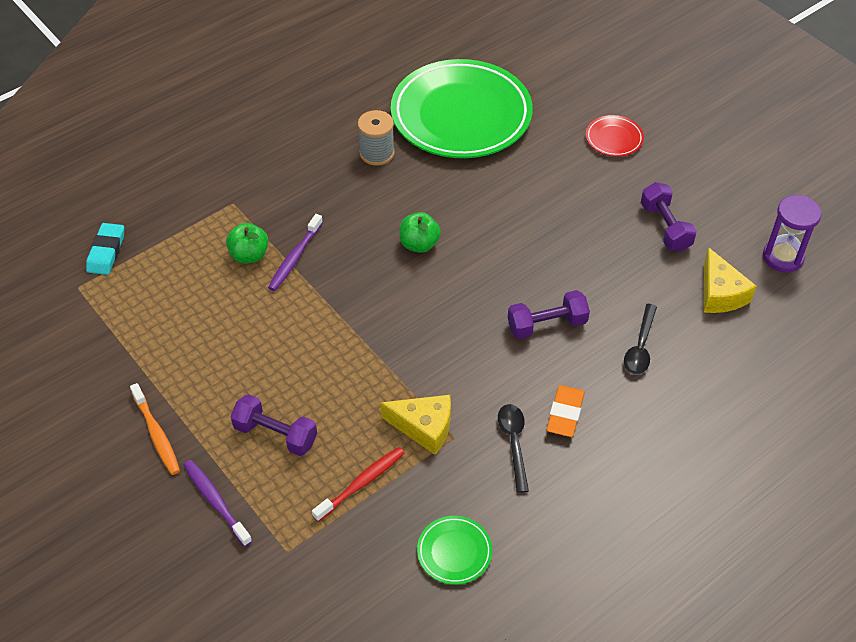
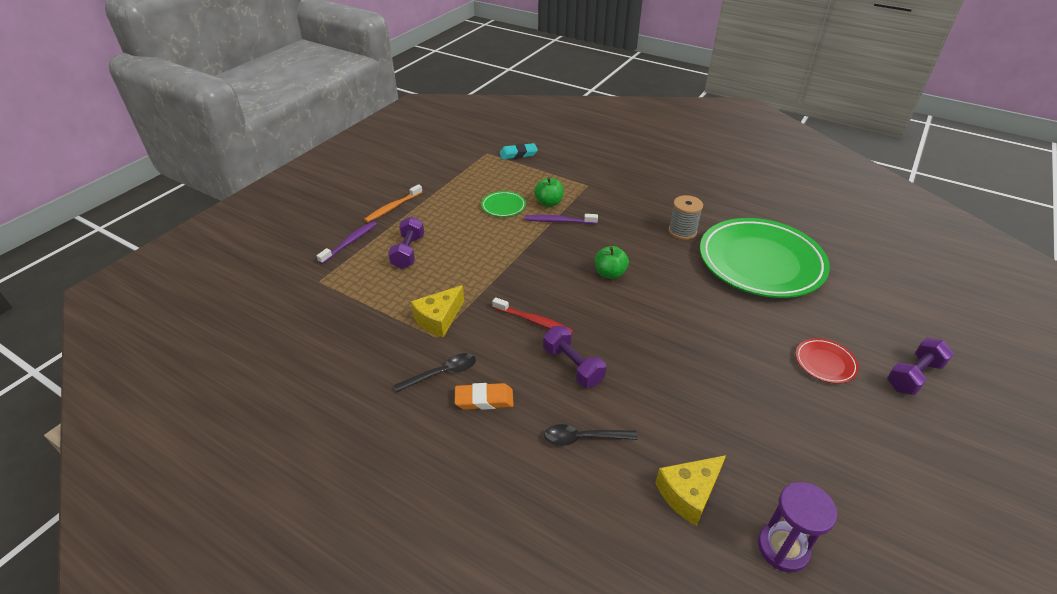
camera: 70 degrees right, 10 degrees down
red toothbrush [312,447,404,522] -> red toothbrush moved to [492,297,573,335]
yellow cheese [381,395,451,455] -> yellow cheese turned 45 degrees clockwise [411,285,464,338]
green plate [417,516,492,585] -> green plate moved to [481,191,526,217]
purple dumbbell [641,182,697,252] -> purple dumbbell moved to [887,338,954,395]

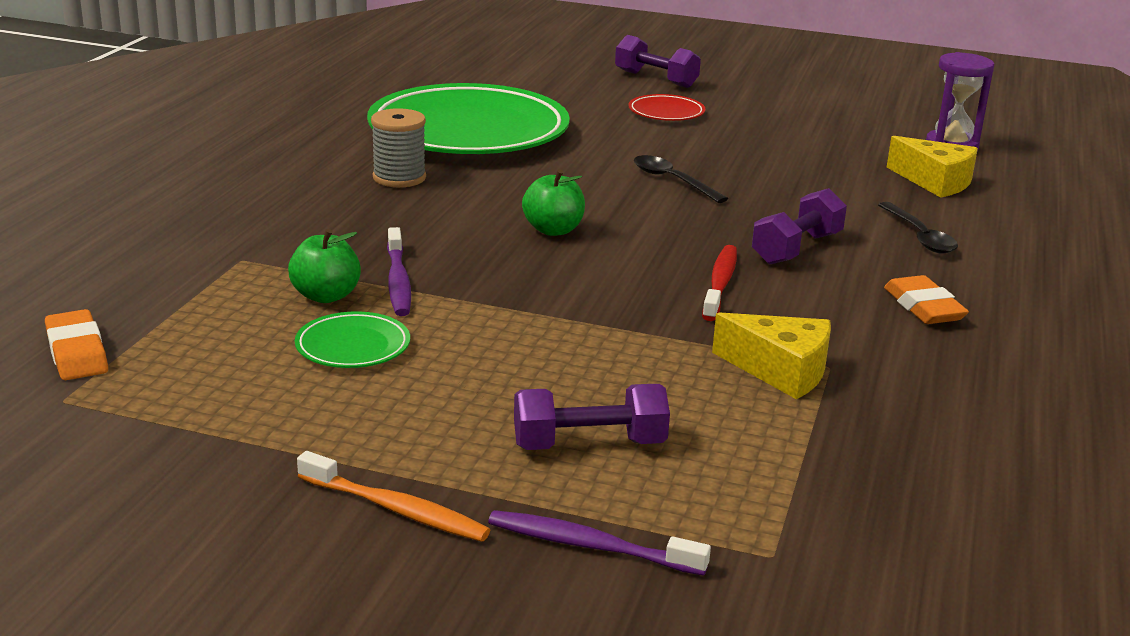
camera: 105 degrees left, 15 degrees down
black spoon [394,353,476,392] -> black spoon moved to [634,155,728,203]
turquoise eraser [499,143,538,159] -> orange eraser [45,309,108,380]

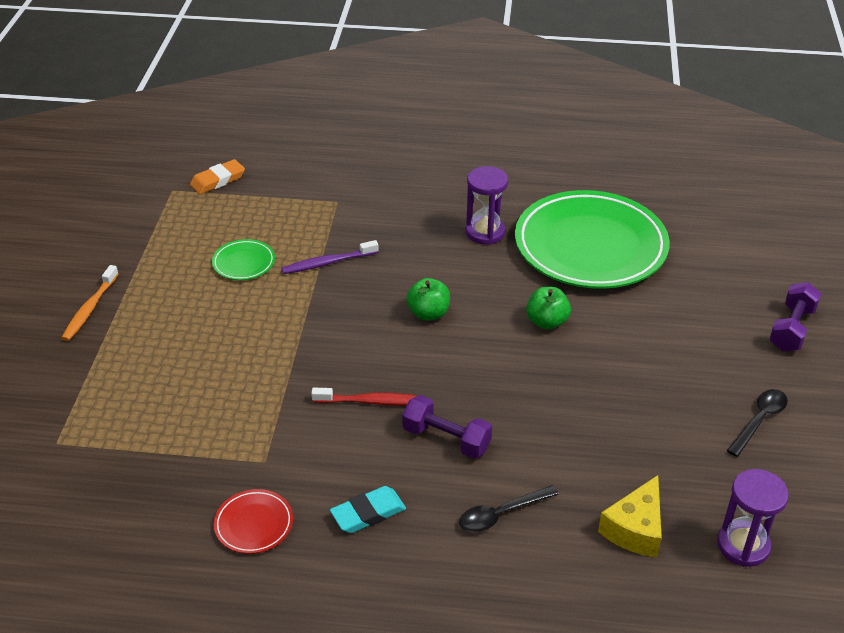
camera: 80 degrees right, 15 degrees up
green apple [288,229,361,303] -> green apple moved to [526,287,571,330]
grey spool [371,108,426,187] -> purple hourglass [466,166,508,245]
purple toothbrush [488,510,711,576] -> none
purple dumbbell [514,384,670,450] -> none
red plate [628,94,705,121] -> red plate moved to [214,489,293,554]
black spoon [634,155,728,203] -> black spoon moved to [727,389,788,457]
yellow cheese [712,312,831,399] -> none
orange eraser [884,275,969,324] -> turquoise eraser [330,486,406,533]

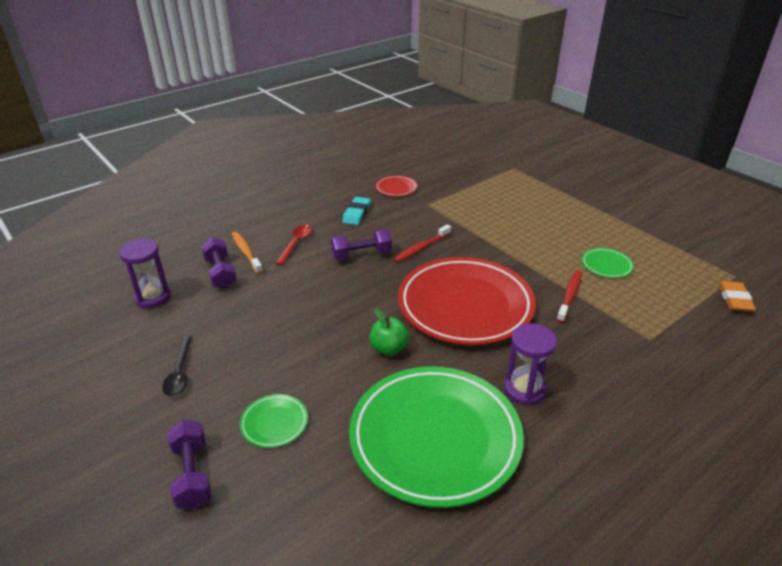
camera: 135 degrees right, 5 degrees down
orange toothbrush [61,265,119,341] -> orange toothbrush moved to [232,231,263,274]
purple toothbrush [282,240,379,274] -> red toothbrush [557,270,582,323]
green apple [406,278,450,321] -> red plate [398,257,536,345]
black spoon [459,485,559,532] -> red spoon [276,225,312,265]
yellow cheese [598,475,662,557] -> purple dumbbell [201,237,237,289]
none -> green plate [239,394,308,448]

